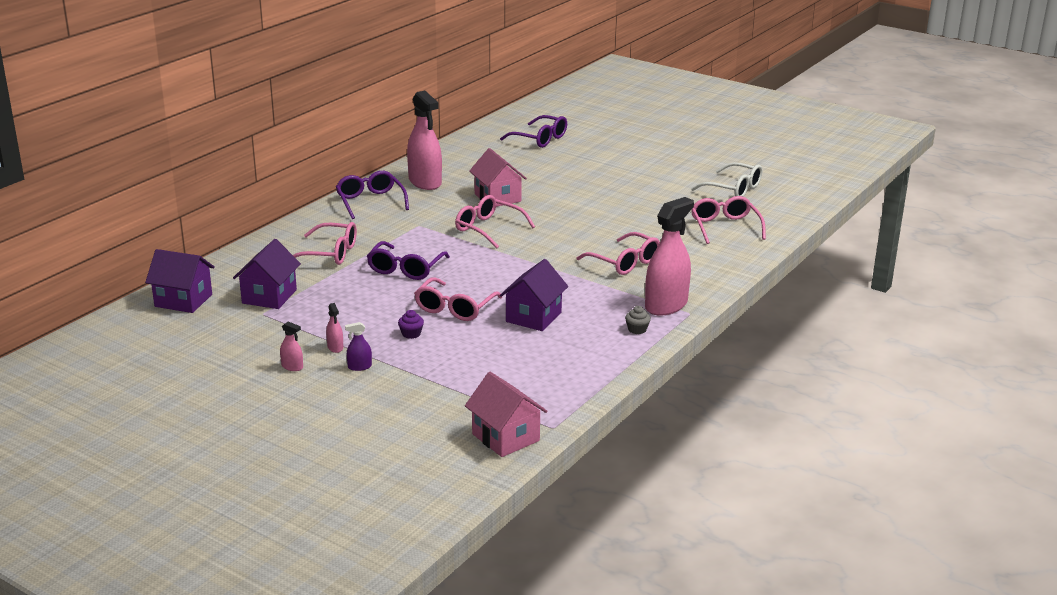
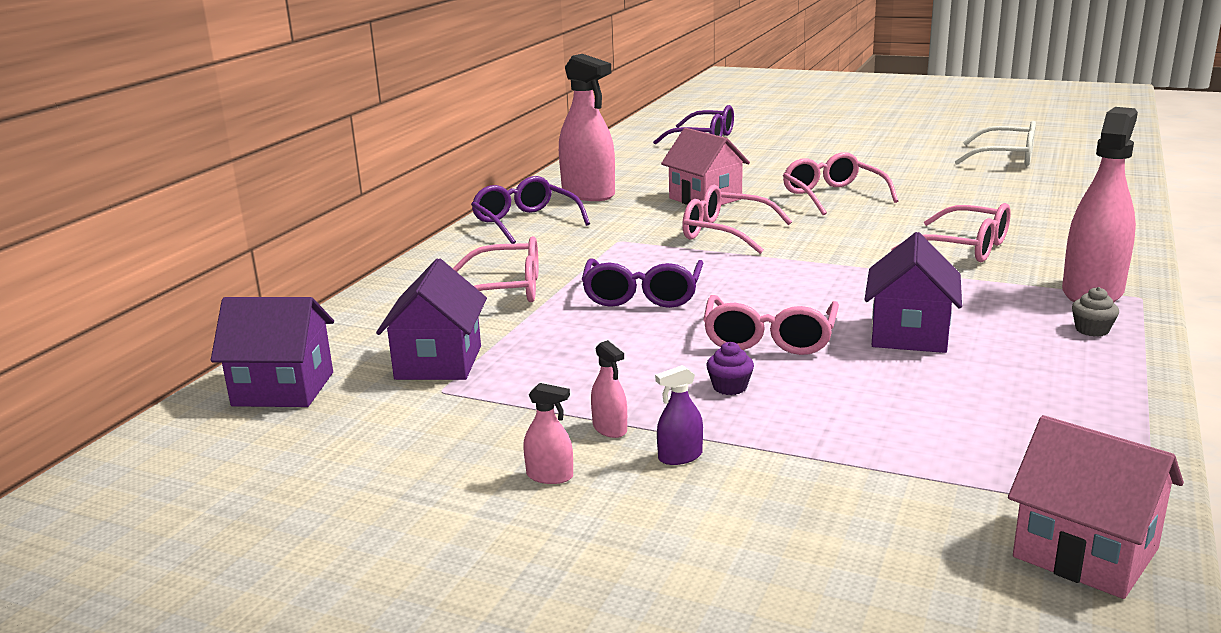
camera: 10 degrees left, 5 degrees down
pink glasses [691,196,766,244] -> pink glasses moved to [783,152,898,215]

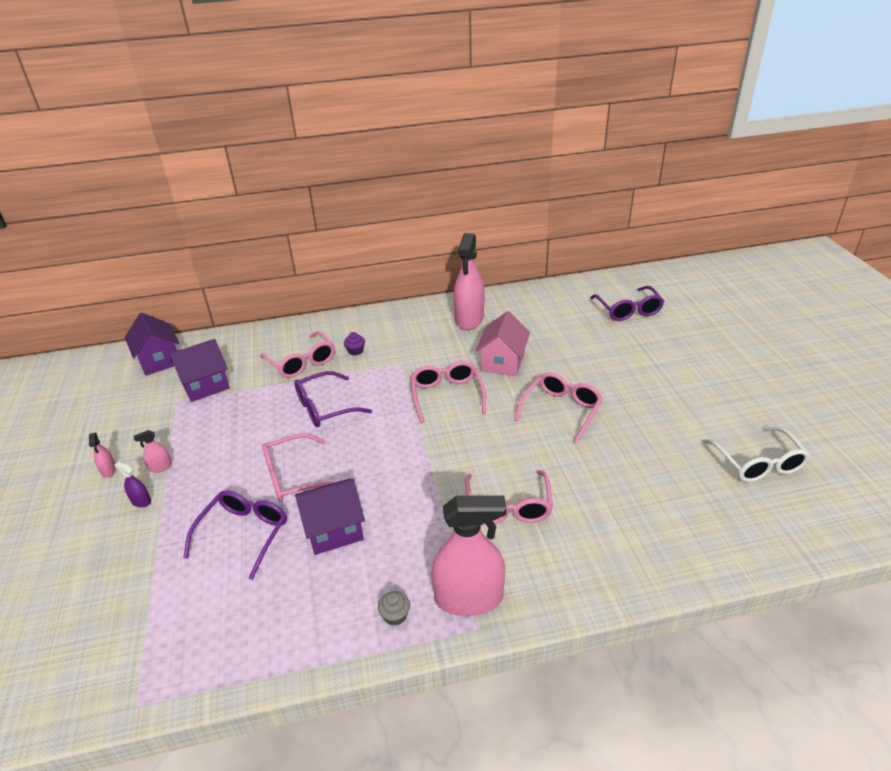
camera: 55 degrees right, 15 degrees up
purple glasses [471,176,590,244] -> purple glasses moved to [183,490,287,580]
pink spray bottle [591,340,627,438] -> pink spray bottle turned 45 degrees clockwise [134,430,172,473]
purple cupcake [706,342,754,395] -> purple cupcake moved to [344,332,365,356]
pink house [1008,415,1184,599] -> none

